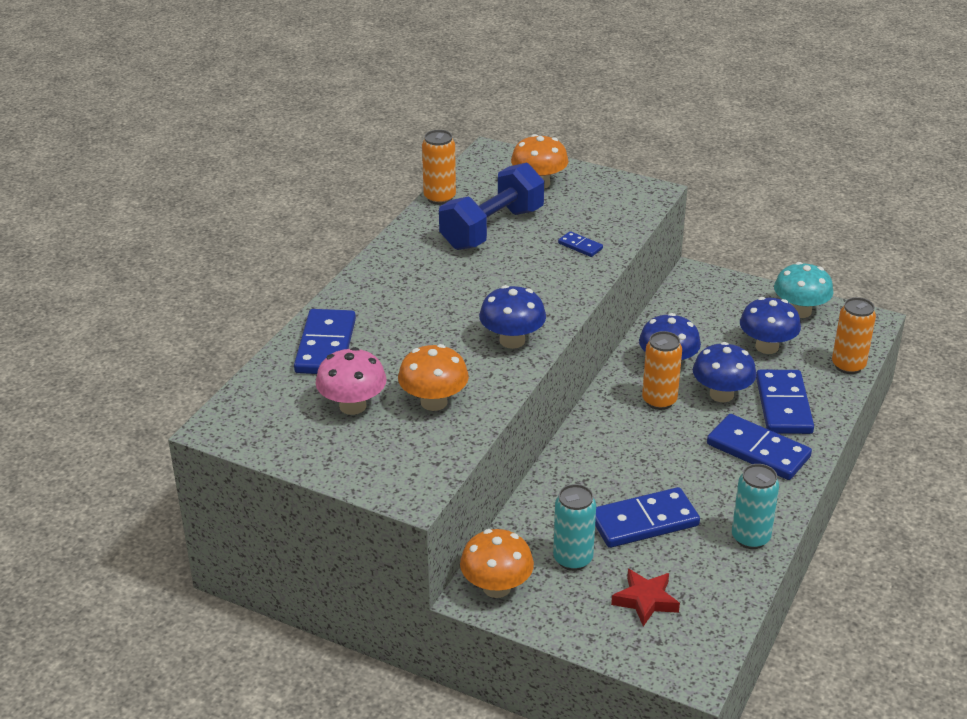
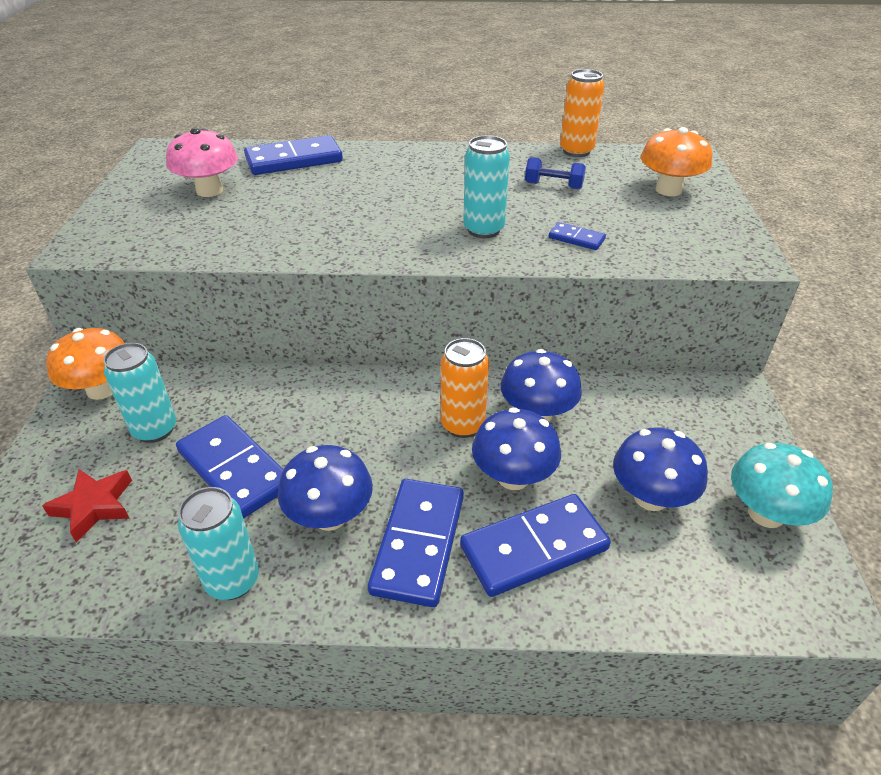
camera: 65 degrees right, 5 degrees up
orange mushroom [398,344,469,411] -> none
blue dumbbell [439,163,544,250] -> blue dumbbell [525,157,586,190], size x0.45
blue mushroom [479,285,546,349] -> blue mushroom moved to [278,445,373,531]
blue domino [558,231,603,257] -> blue domino turned 75 degrees counterclockwise [549,222,606,250]
orange can [832,297,876,374] -> none
none -> turquoise can [463,135,510,238]

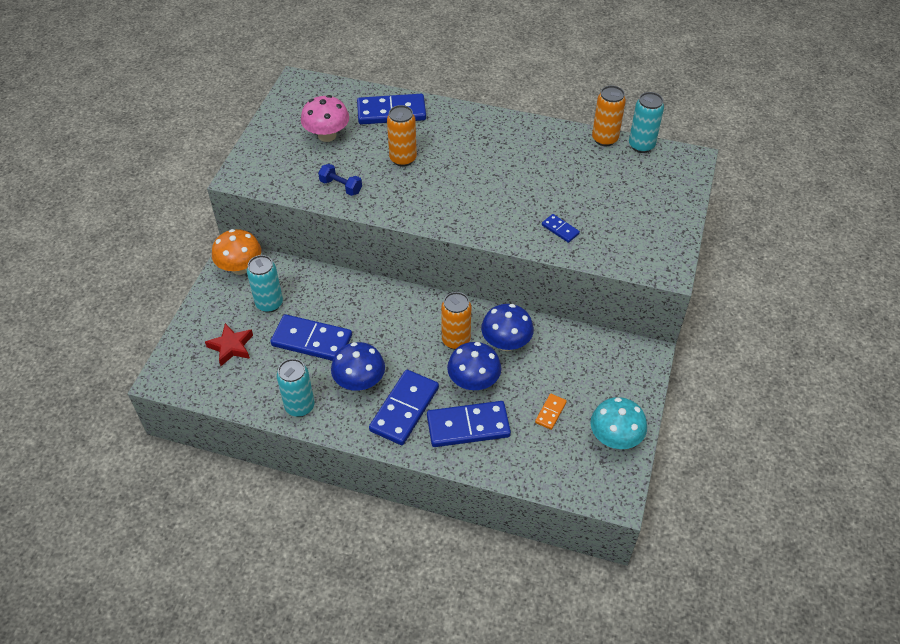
camera: 15 degrees right, 10 degrees up
blue domino [176,415,284,519] -> blue domino turned 45 degrees counterclockwise [270,314,352,361]
turquoise can [463,135,510,238] -> turquoise can moved to [629,92,664,153]
blue dumbbell [525,157,586,190] -> blue dumbbell moved to [318,164,362,196]
blue mushroom [613,428,708,511] -> orange domino [535,394,567,430]
orange mushroom [641,127,712,196] -> none
none -> orange can [387,105,417,167]

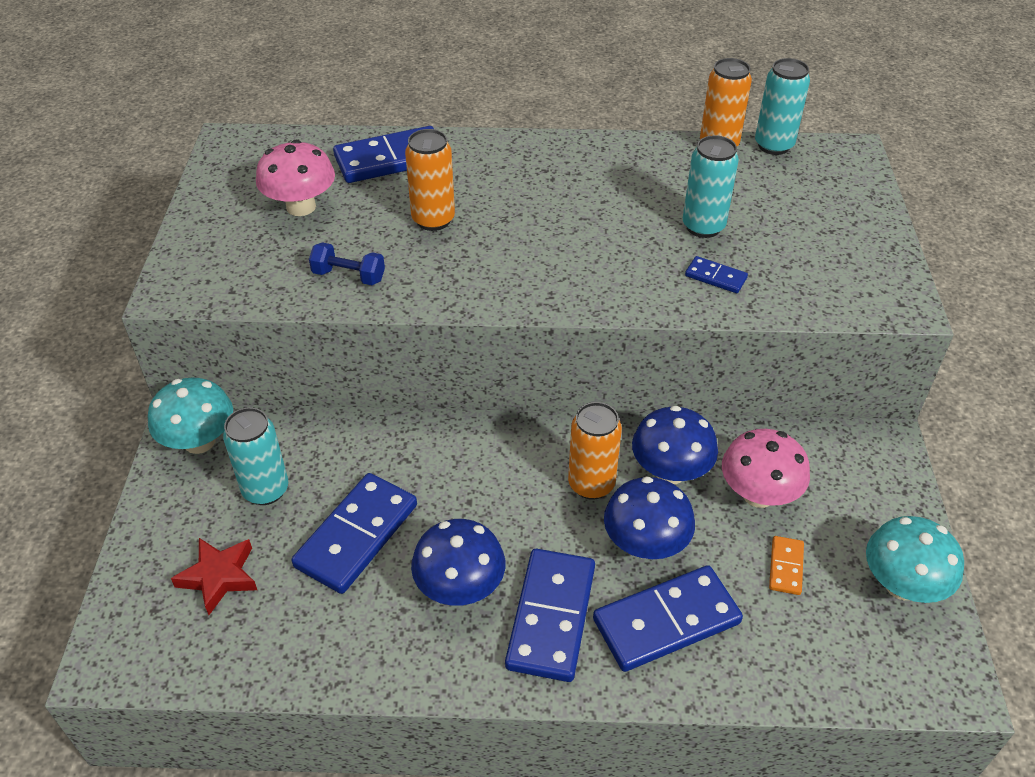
camera: 15 degrees left, 5 degrees down
orange mushroom [212,229,261,275] -> turquoise mushroom [148,377,233,454]
blue domino [270,314,352,361] -> blue domino turned 60 degrees counterclockwise [291,473,417,594]
turquoise can [277,359,315,417] -> turquoise can moved to [683,135,739,238]
none -> pink mushroom [722,429,810,508]

